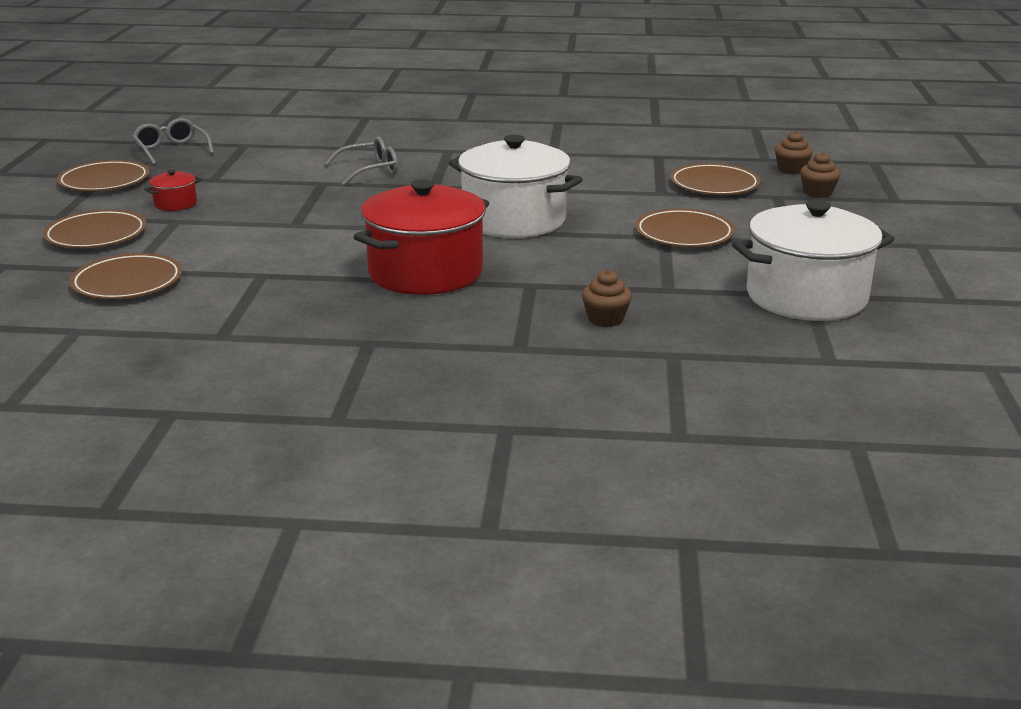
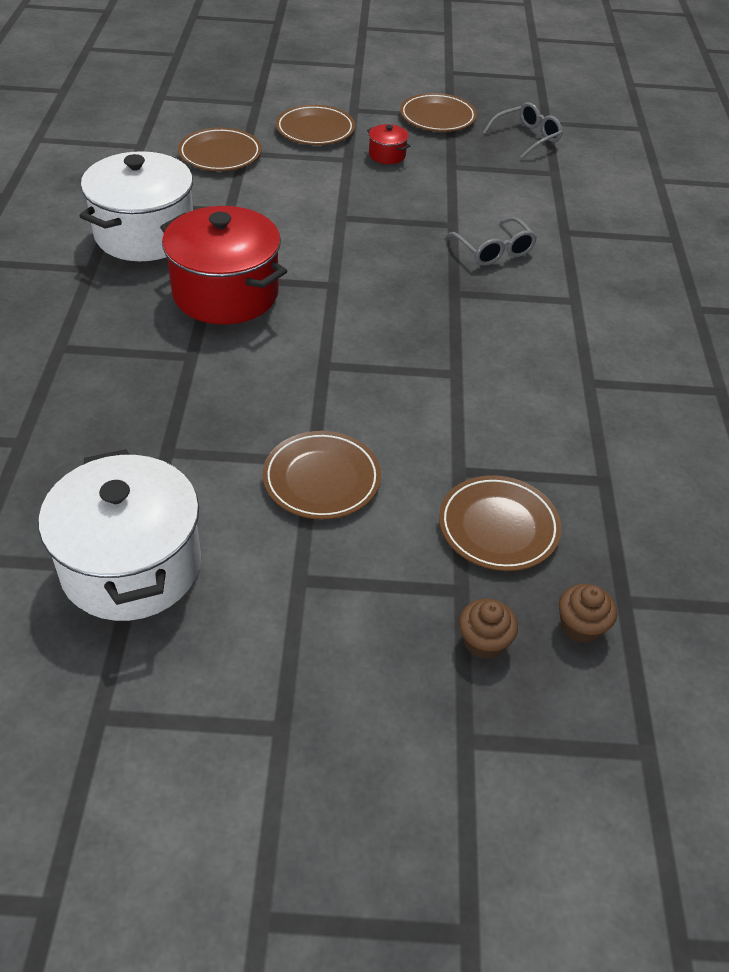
camera: 85 degrees right, 20 degrees up
white pot [448,135,583,238] -> white pot moved to [79,151,194,261]
brown cupcake [582,270,632,327] -> none

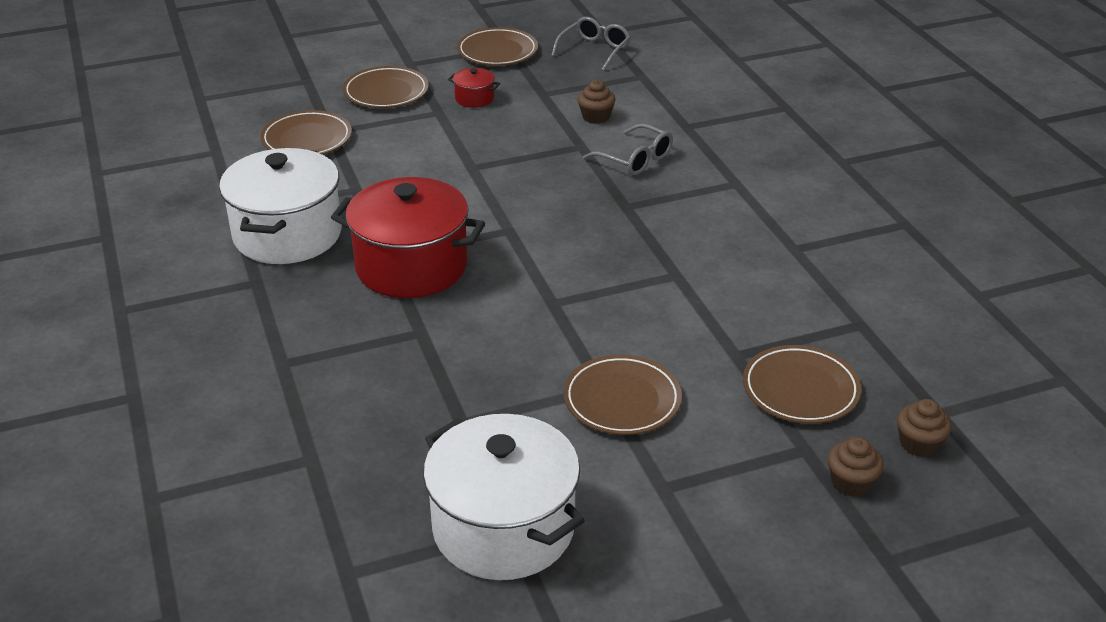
camera: 20 degrees left, 10 degrees down
none -> brown cupcake [577,80,616,124]

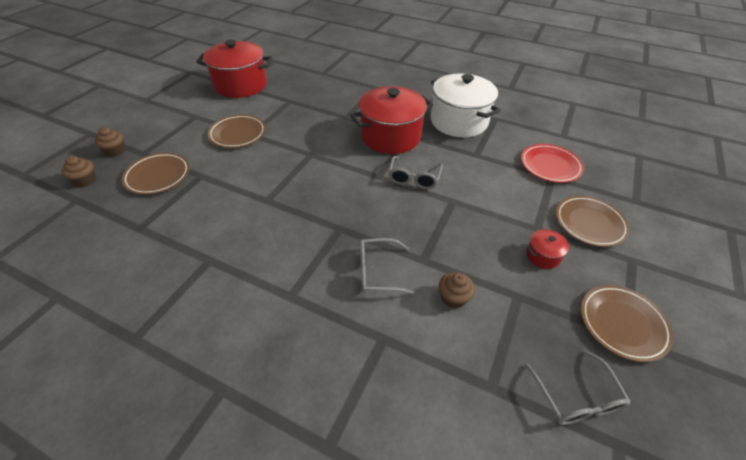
camera: 135 degrees right, 10 degrees up
brown plate [260,110,352,155] -> red plate [521,144,584,183]
white pot [423,414,585,580] -> red pot [196,40,272,98]
none -> grey glasses [388,156,443,189]

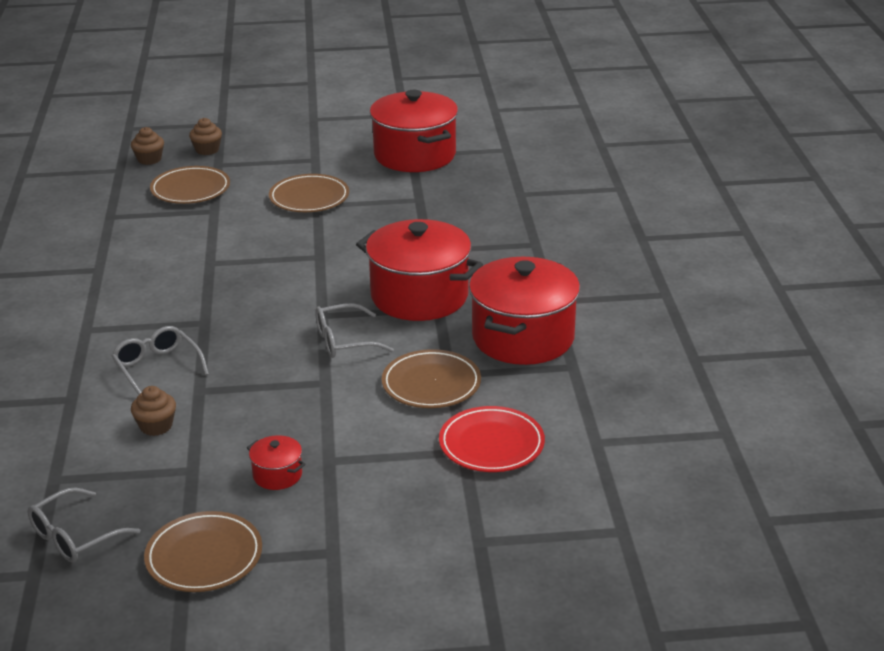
camera: 60 degrees right, 15 degrees down
white pot [431,73,501,137] -> red pot [469,257,580,365]
brown plate [556,196,630,247] -> brown plate moved to [382,349,481,408]

